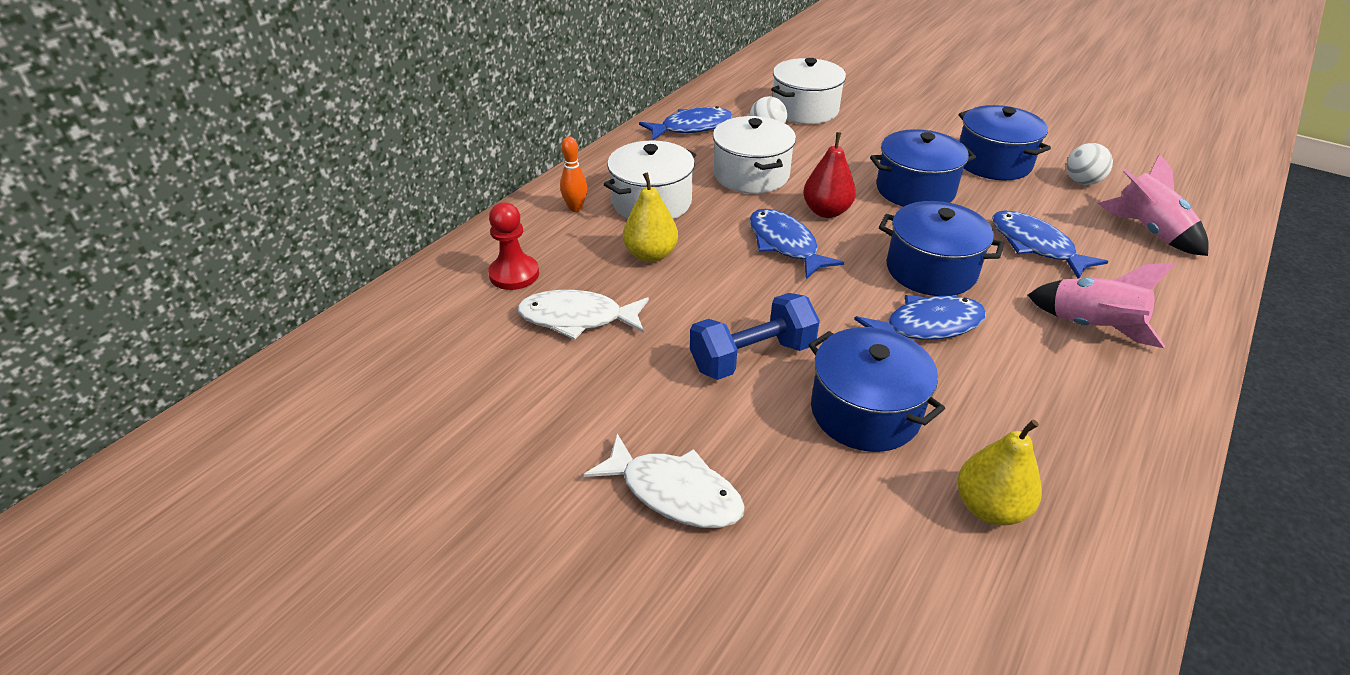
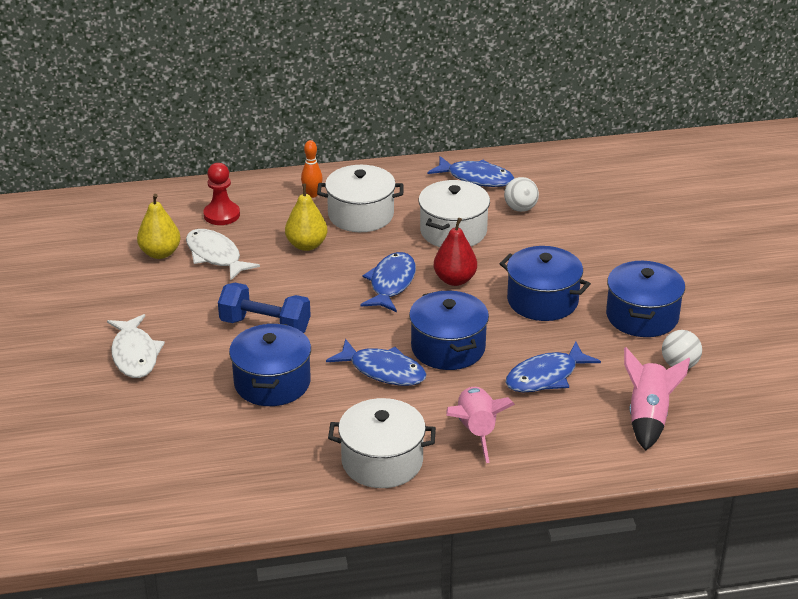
camera: 45 degrees right, 5 degrees down
white pot [771,58,846,124] -> white pot moved to [328,398,436,488]
yellow pear [958,419,1042,526] -> yellow pear moved to [137,194,181,259]
blue fish [992,210,1108,279] -> blue fish turned 135 degrees counterclockwise [505,341,601,392]

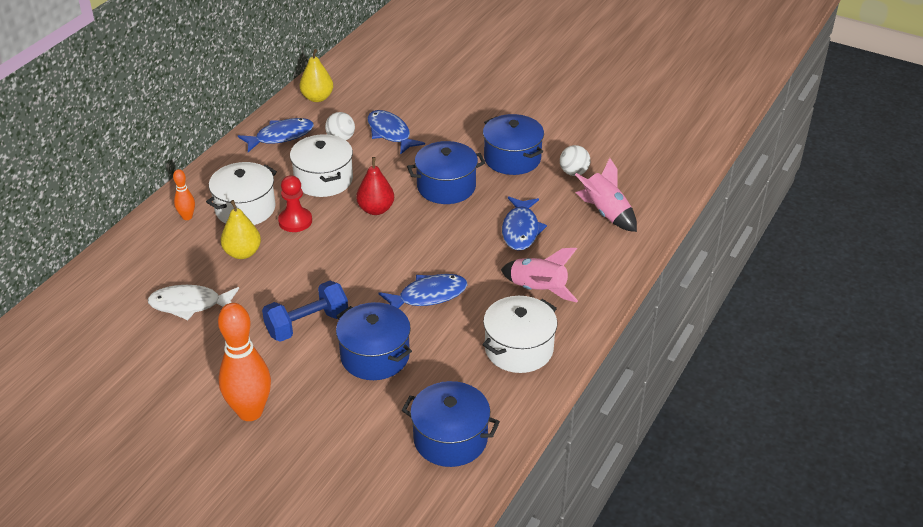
camera: 50 degrees left, 5 degrees up
white fish [107,314,165,378] -> orange bowling pin [218,303,271,421]
yellow pear [137,194,181,259] -> yellow pear moved to [299,49,333,102]
red pawn [203,163,240,225] -> red pawn moved to [278,175,312,232]
blue fish [360,252,416,312] -> blue fish moved to [367,110,425,155]
blue pot [409,291,489,370] -> blue pot moved to [402,381,500,467]

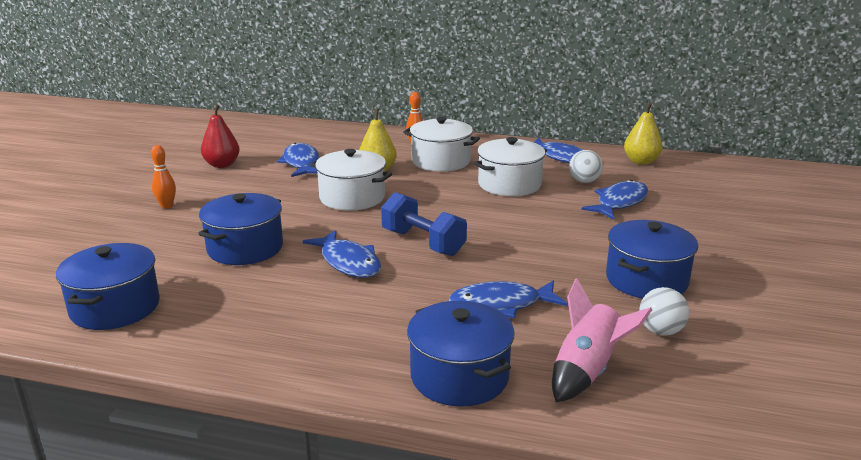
camera: 75 degrees right, 15 degrees down
white fish [147,285,239,320] -> blue fish [277,143,319,177]
orange bowling pin [218,303,271,421] -> orange bowling pin [151,145,176,209], size x0.48
blue dumbbell [262,281,348,342] -> blue dumbbell moved to [381,192,467,256]
red pawn [278,175,312,232] -> none
red pear [356,157,394,215] -> red pear moved to [201,104,240,168]
blue pot [407,141,485,204] -> blue pot moved to [407,301,515,407]
white pot [482,296,557,373] -> white pot moved to [311,149,392,210]
pink rocket [501,248,578,302] -> none

